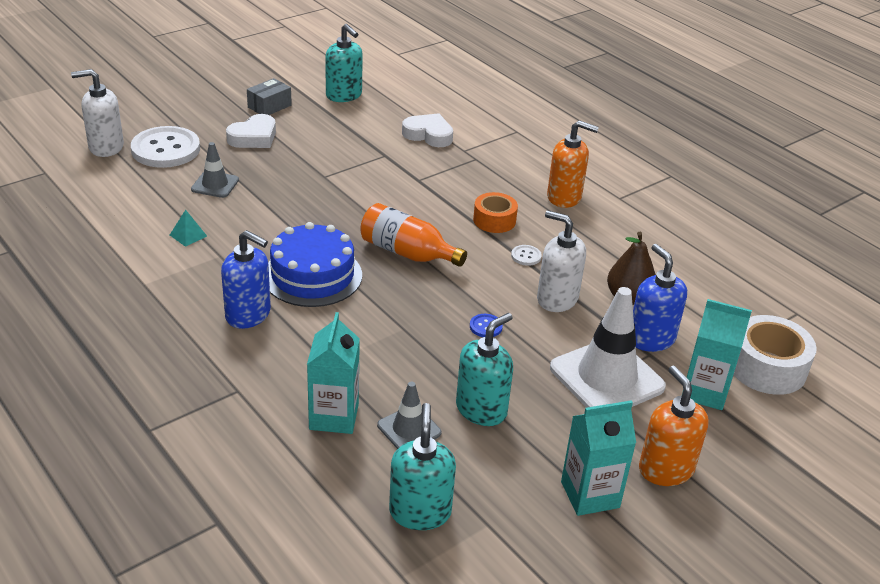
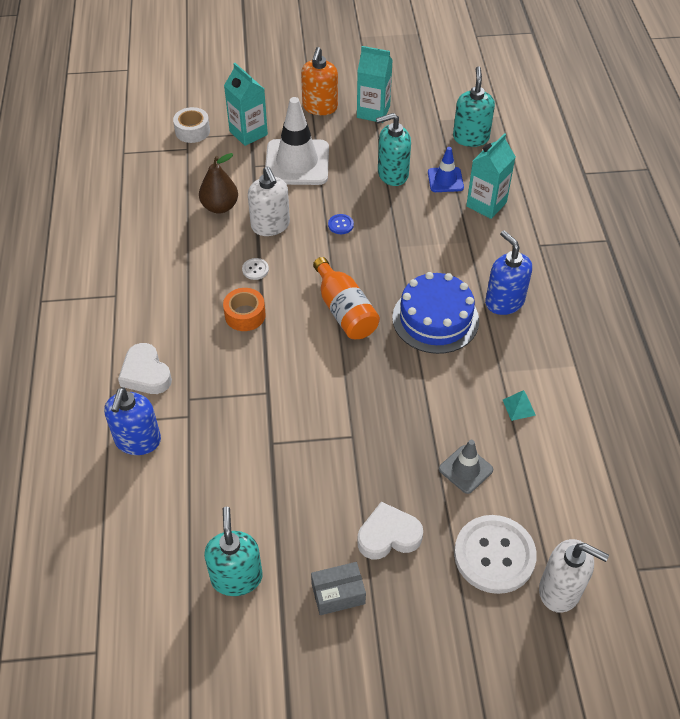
camera: 145 degrees left, 15 degrees up
grey traffic cone [377,382,441,449] -> blue traffic cone [428,147,464,192]
turquoise soap dispenser [389,403,456,530] -> turquoise soap dispenser turned 150 degrees clockwise [453,66,495,147]
white heart [402,113,453,147] -> white heart moved to [118,343,172,394]
orange soap dispenser [547,120,599,208] -> none
blue soap dispenser [633,244,687,352] -> blue soap dispenser moved to [104,387,161,455]
white tape [734,315,817,395] -> white tape [173,107,210,143], size x0.64

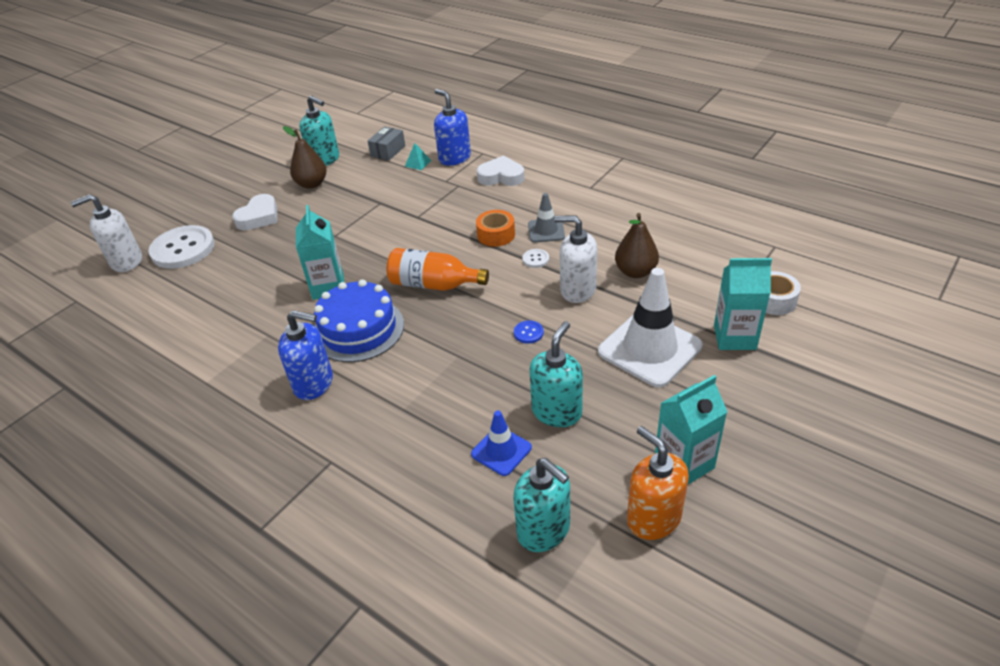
camera: 135 degrees right, 10 degrees down
orange soap dispenser [301,47,338,115] -> orange soap dispenser moved to [627,426,689,540]
grey box [311,562,366,615] -> grey box moved to [368,126,405,160]
grey traffic cone [439,440,493,494] -> grey traffic cone moved to [528,193,565,242]
turquoise carton [466,133,516,219] -> turquoise carton moved to [296,205,344,300]
turquoise pyramid [503,390,536,421] -> turquoise pyramid moved to [405,143,431,170]
none -> brown pear [283,126,327,189]

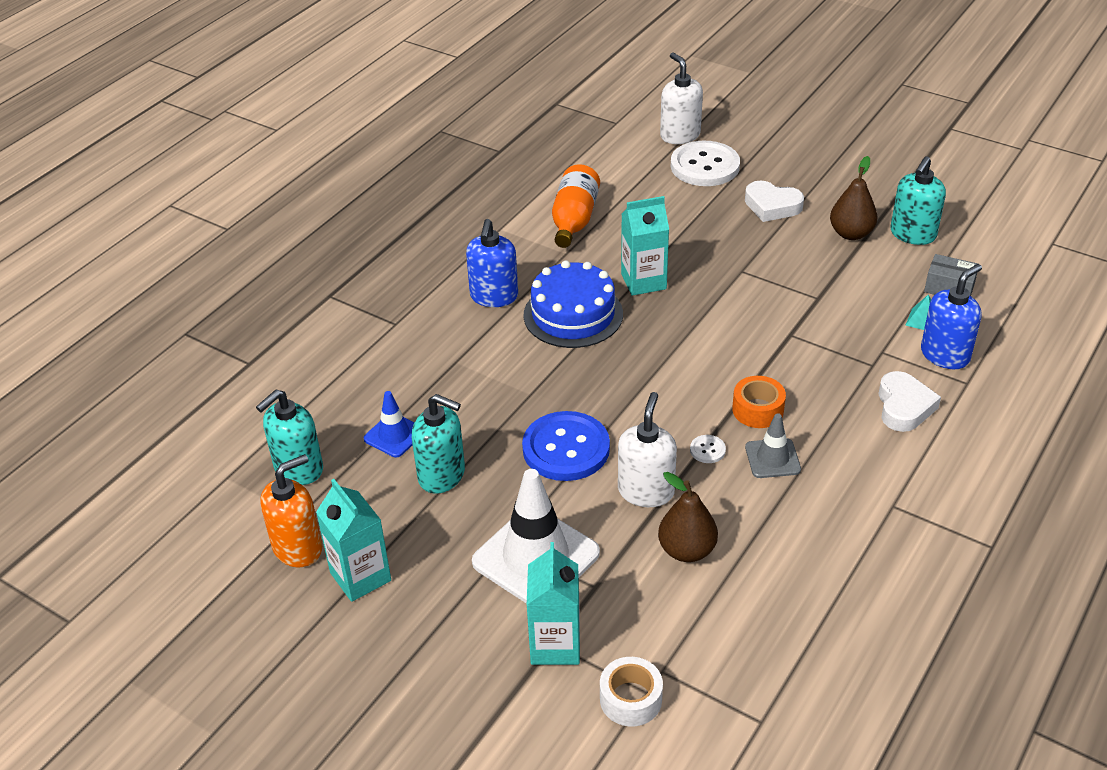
camera: 85 degrees right, 0 degrees up
orange bottle [387,248,489,291] -> orange bottle moved to [552,164,600,248]
blue button [514,320,544,344] -> blue button [522,411,610,481], size x2.47

